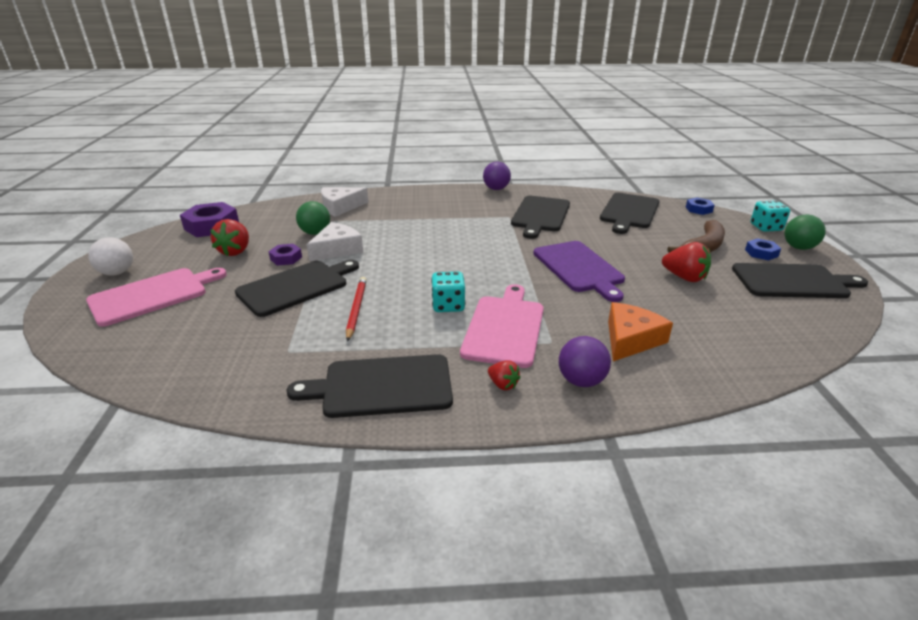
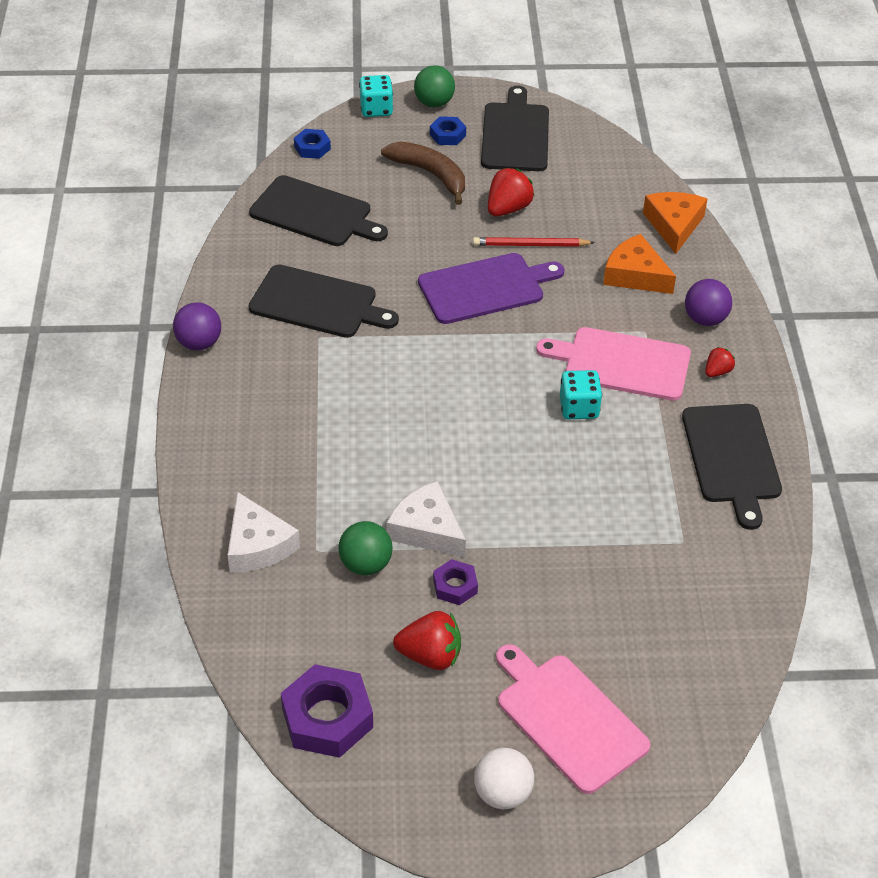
camera: 90 degrees left, 15 degrees up
black cutting board [235,260,359,317] -> none
red pencil [346,277,367,341] -> red pencil moved to [473,237,595,247]
none -> orange cheese [643,192,707,254]

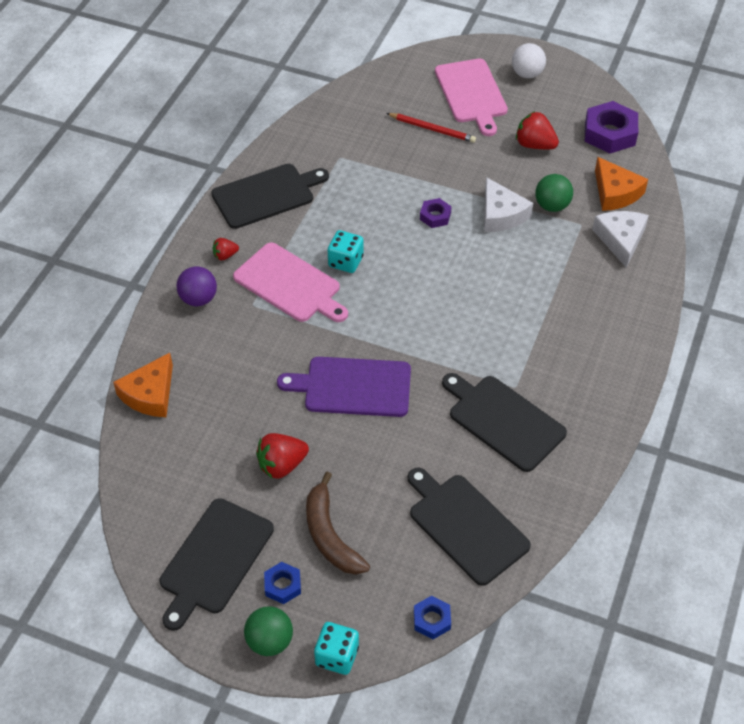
camera: 155 degrees left, 5 degrees up
purple ball [173,302,221,350] -> none
purple nut [433,559,478,605] -> purple nut moved to [420,198,452,228]
red pencil [473,237,595,247] -> red pencil moved to [386,113,476,143]
orange cheese [603,234,676,294] -> orange cheese moved to [595,157,648,211]
black cutting board [682,404,782,530] -> black cutting board turned 45 degrees clockwise [211,164,329,229]

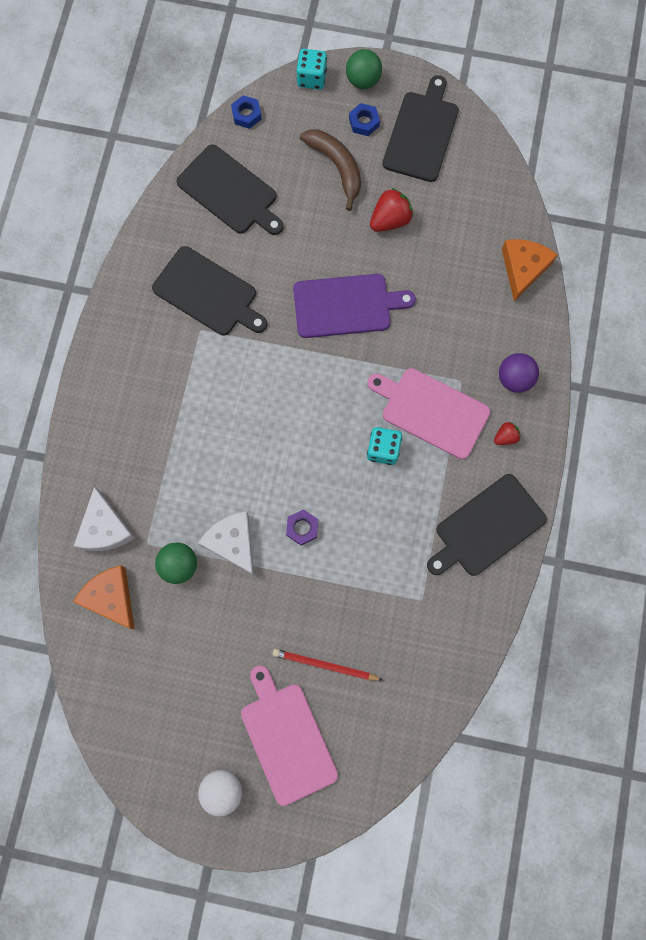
camera: 170 degrees right, 25 degrees up
red strawberry [516,111,559,149] -> none
purple nut [585,101,638,154] -> none

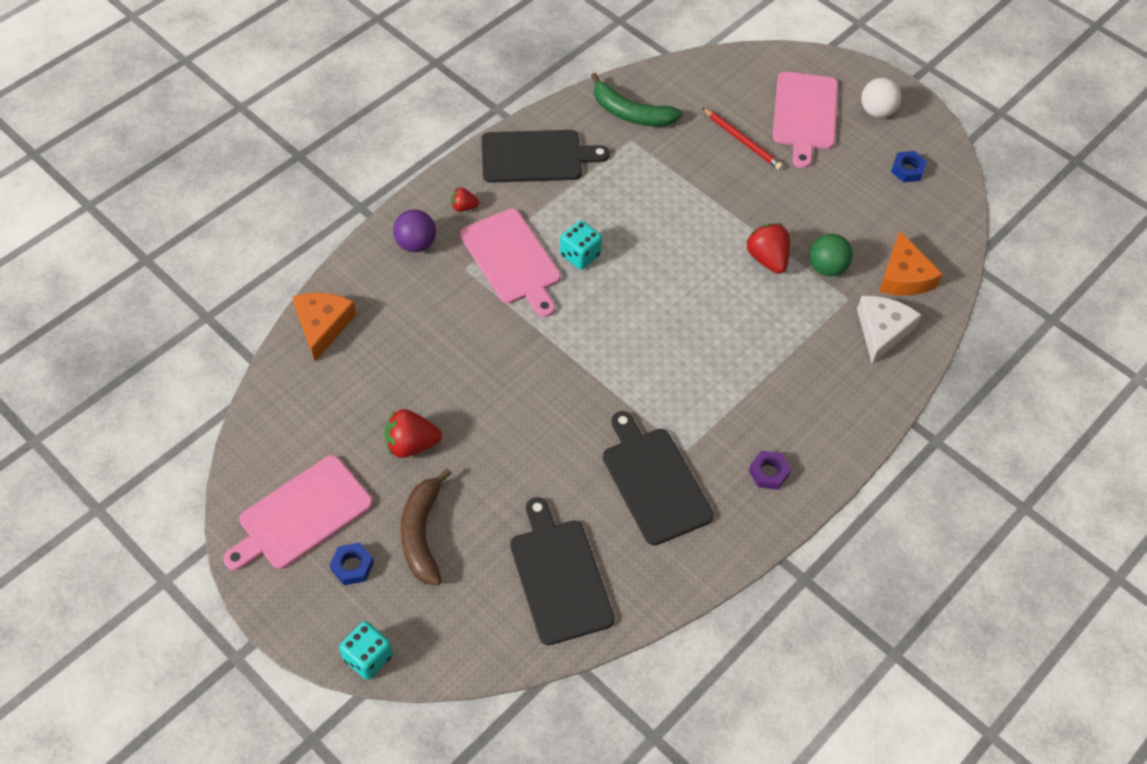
camera: 150 degrees left, 20 degrees down
white cheese [198,511,254,575] -> red strawberry [746,223,790,274]
blue nut [231,95,262,129] -> blue nut moved to [891,151,927,183]
purple nut [286,509,318,545] -> purple nut moved to [749,451,791,490]
purple cutting board [293,274,416,338] -> none
green ball [346,49,382,89] -> none
black cutting board [383,75,459,182] -> pink cutting board [223,455,373,571]
orange cheese [502,239,557,301] -> orange cheese turned 135 degrees clockwise [292,293,356,361]
none -> green banana [591,73,683,127]

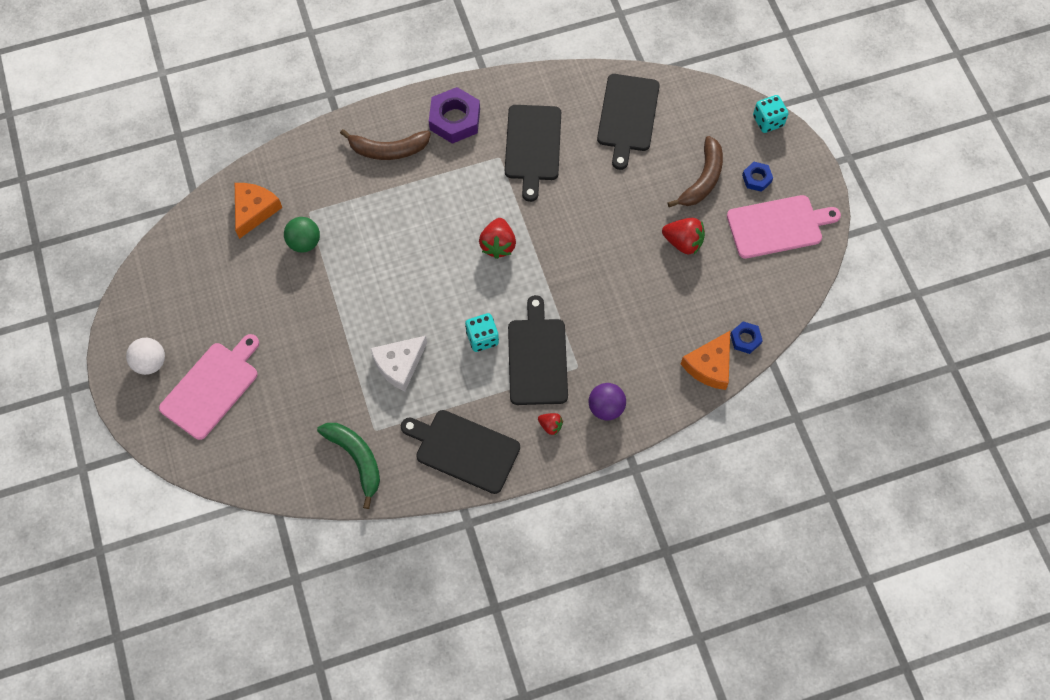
camera: 150 degrees left, 10 degrees up
pink cutting board [460,209,561,317] -> black cutting board [508,295,568,405]
red pencil [702,108,783,170] -> none
red strawberry [746,223,790,274] -> red strawberry moved to [479,218,516,259]
purple nut [749,451,791,490] -> purple nut [429,87,480,144], size x1.87
white cheese [857,296,921,363] -> white cheese moved to [370,336,427,392]
blue nut [891,151,927,183] -> blue nut moved to [730,321,763,354]
none -> brown banana [340,129,431,160]

